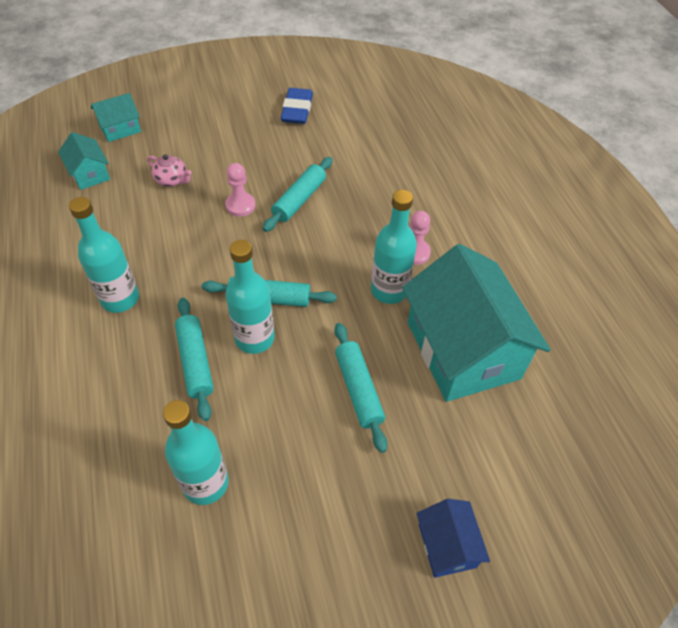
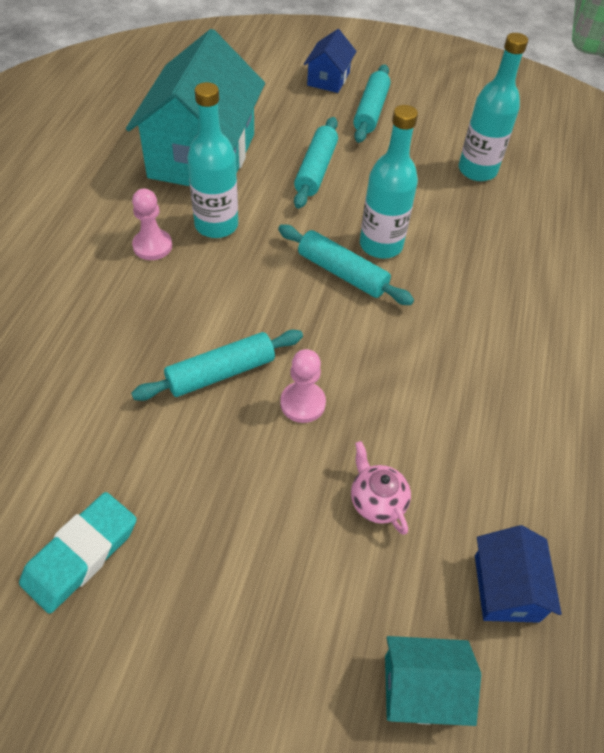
camera: 150 degrees left, 0 degrees up
turquoise house [58,132,110,190] -> blue house [475,525,562,623]
turquoise bottle [69,197,139,313] -> none
turquoise rolling pin [175,298,214,421] -> turquoise rolling pin moved to [353,64,391,143]
blue eraser [281,88,313,124] -> turquoise eraser [19,492,137,614]

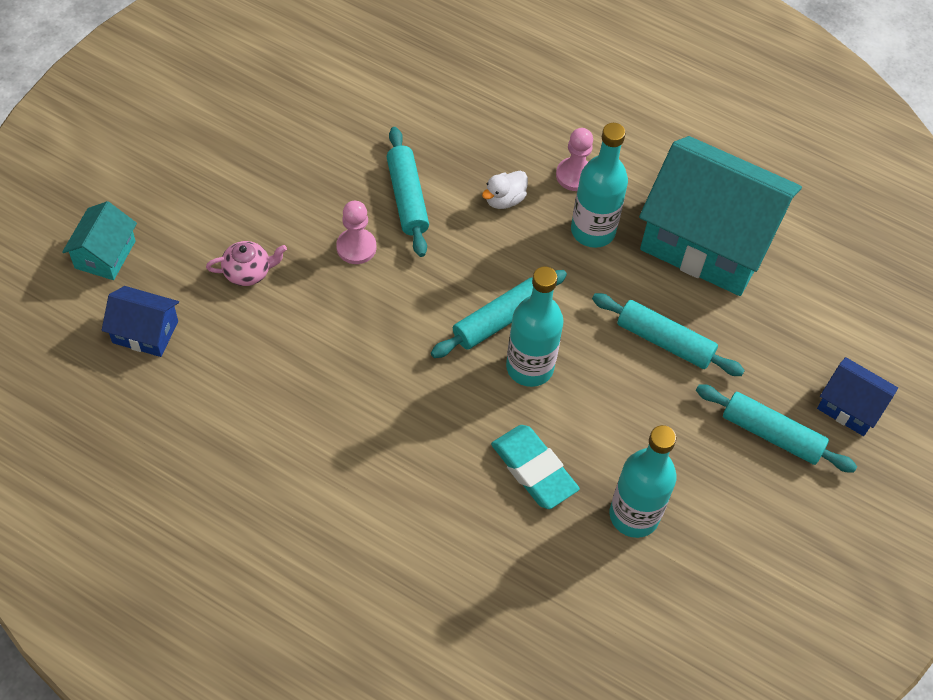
camera: 105 degrees right, 5 degrees up
turquoise eraser [19,492,137,614] -> turquoise eraser moved to [491,425,580,509]
none -> white duck [482,171,528,209]

